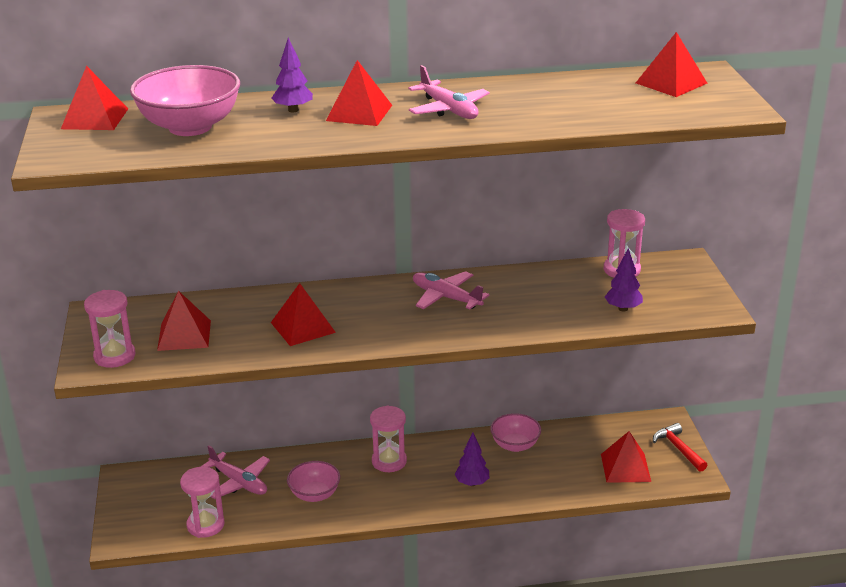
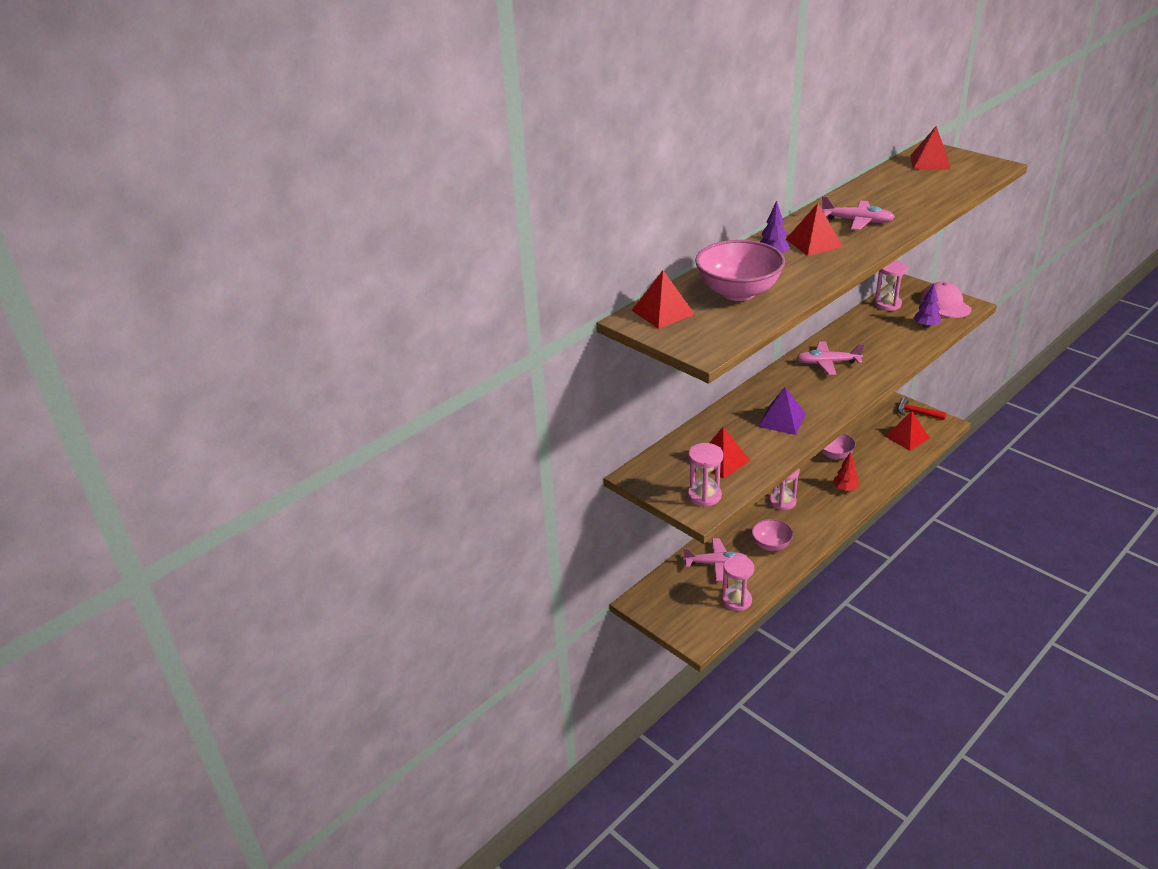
camera: 35 degrees left, 5 degrees up
red pyramid [271,283,336,346] -> purple pyramid [758,387,806,435]
purple tree [455,433,489,486] -> red tree [833,452,860,491]
none -> pink cap [920,282,972,318]

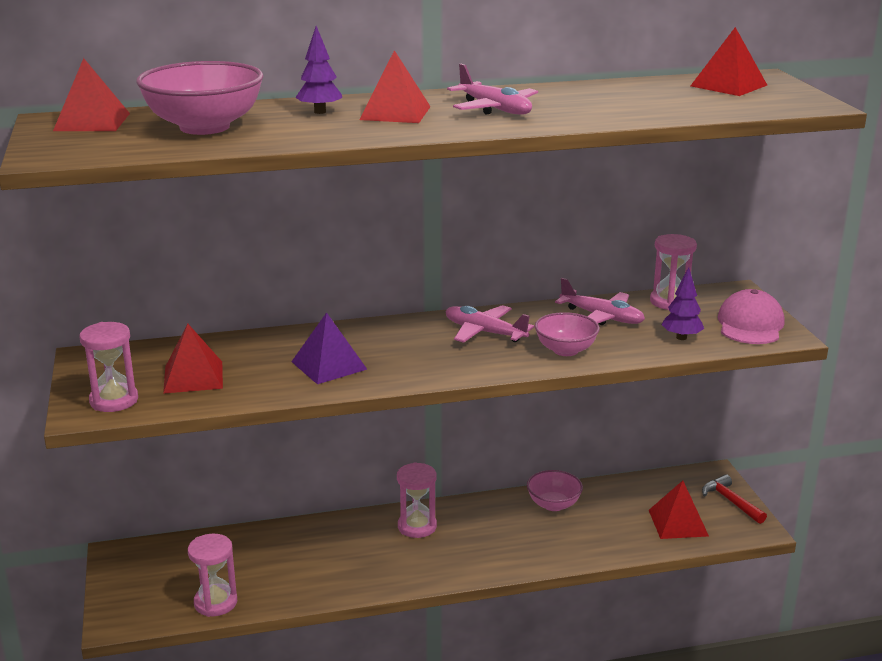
camera: 30 degrees right, 10 degrees down
pink plane [683,538,747,581] -> pink plane moved to [555,278,645,325]
pink bowl [752,519,793,551] -> pink bowl moved to [535,312,600,356]
red tree [833,452,860,491] -> none

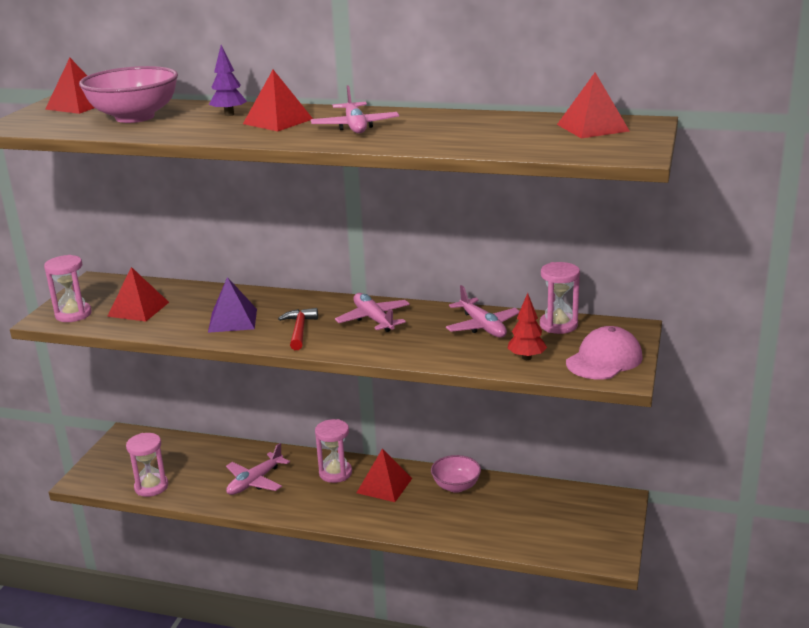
camera: 30 degrees right, 0 degrees up
pink bowl [535,312,600,356] -> none
red pyramid [649,481,709,539] -> red pyramid moved to [357,449,412,502]
purple tree [661,267,704,340] -> red tree [507,293,547,360]
red hammer [702,474,767,524] -> red hammer moved to [278,308,318,350]
none -> pink plane [226,443,290,495]

